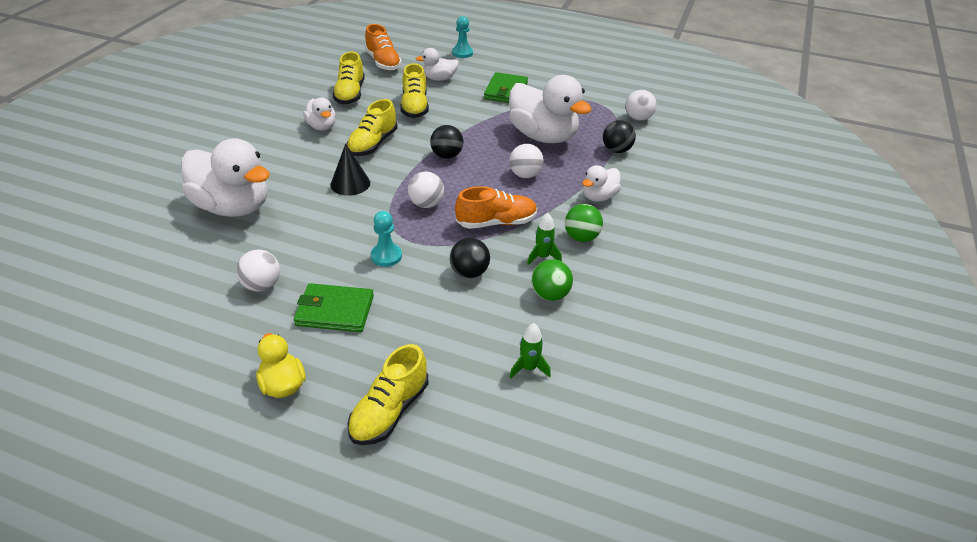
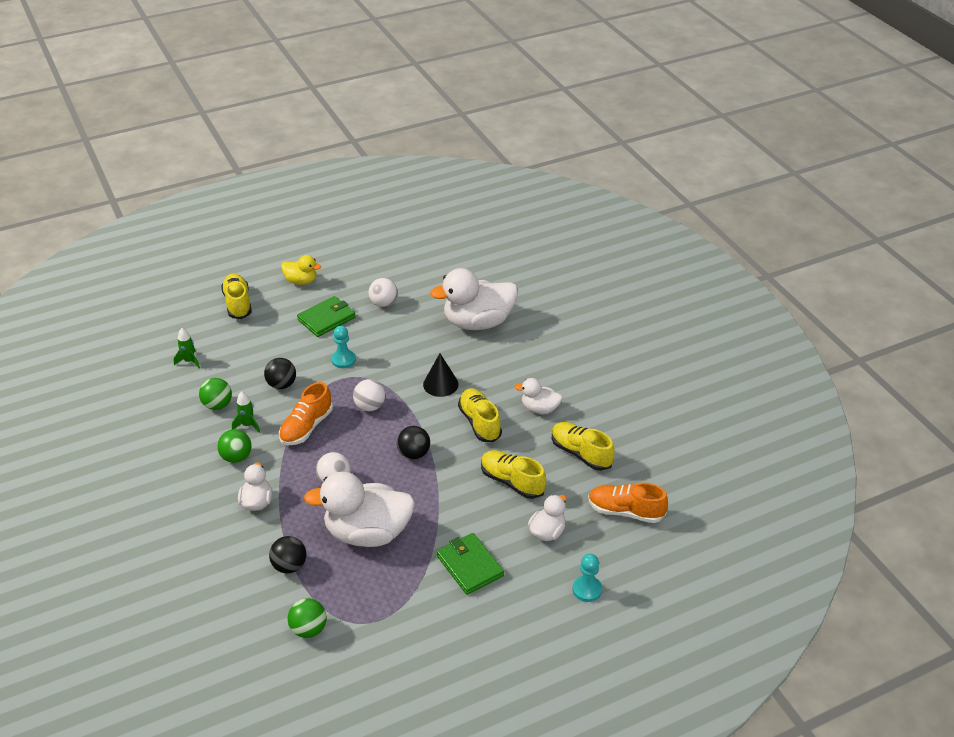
camera: 135 degrees right, 0 degrees up
white ball [625,90,656,121] -> green ball [288,598,327,638]

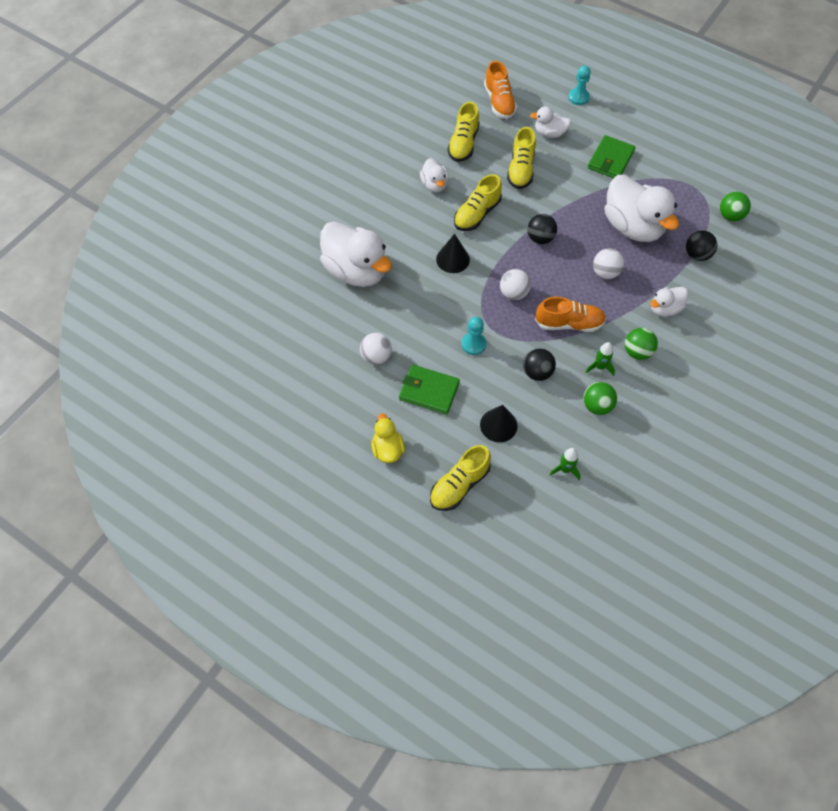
camera: 120 degrees left, 20 degrees up
none -> black cone [480,405,518,442]

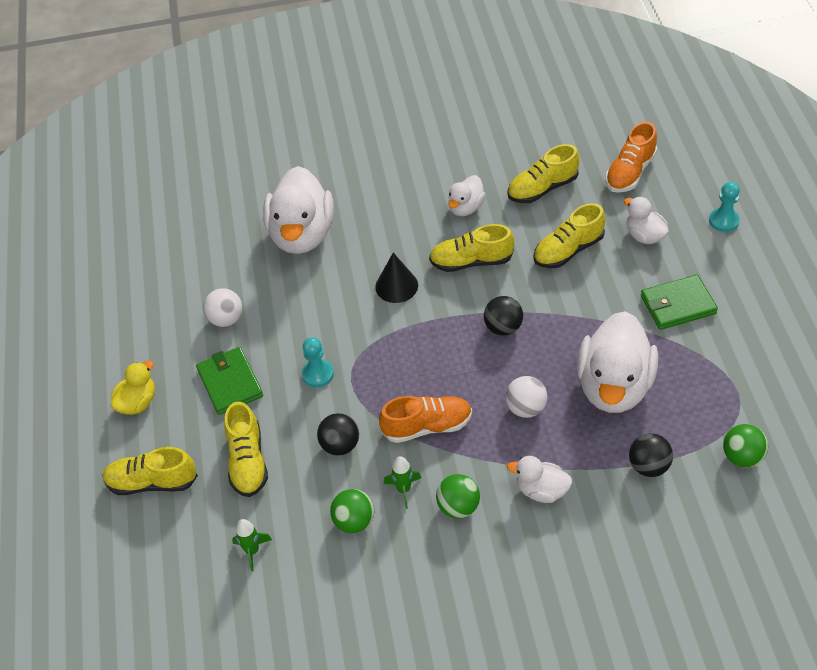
camera: 50 degrees right, 10 degrees down
black cone [480,405,518,442] -> yellow shoe [224,402,268,497]
white ball [500,269,531,300] -> none
orange shoe [535,297,606,332] -> orange shoe turned 60 degrees counterclockwise [379,396,472,443]

